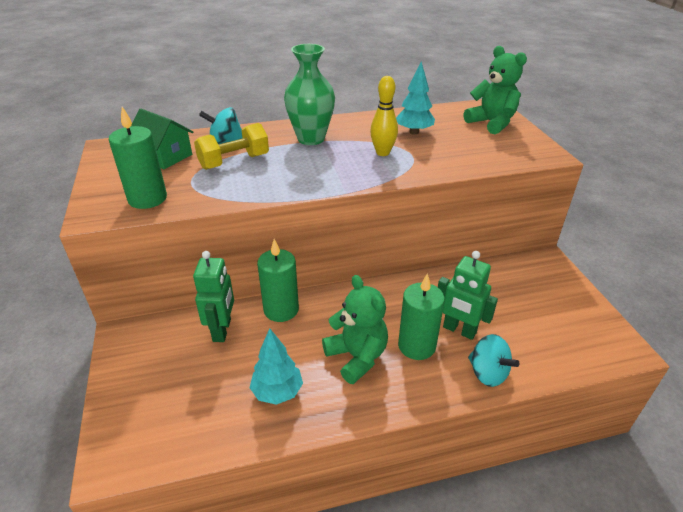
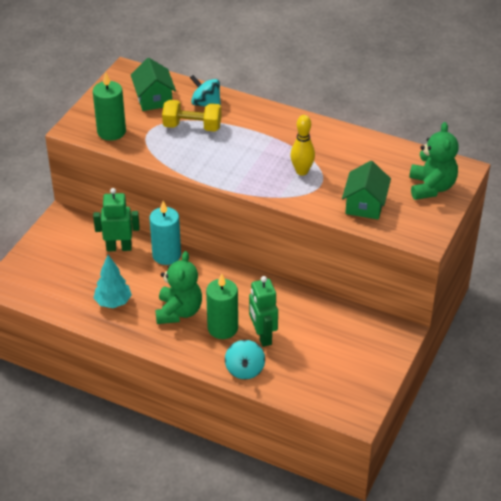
camera: 40 degrees right, 5 degrees up
green robot [193,251,234,342] -> green robot turned 135 degrees counterclockwise [93,188,140,252]
green candle [257,239,299,322] -> turquoise candle [149,201,181,265]
green vase [284,44,335,145] -> none
turquoise tree [396,61,435,134] -> none
none -> green house [342,161,391,219]

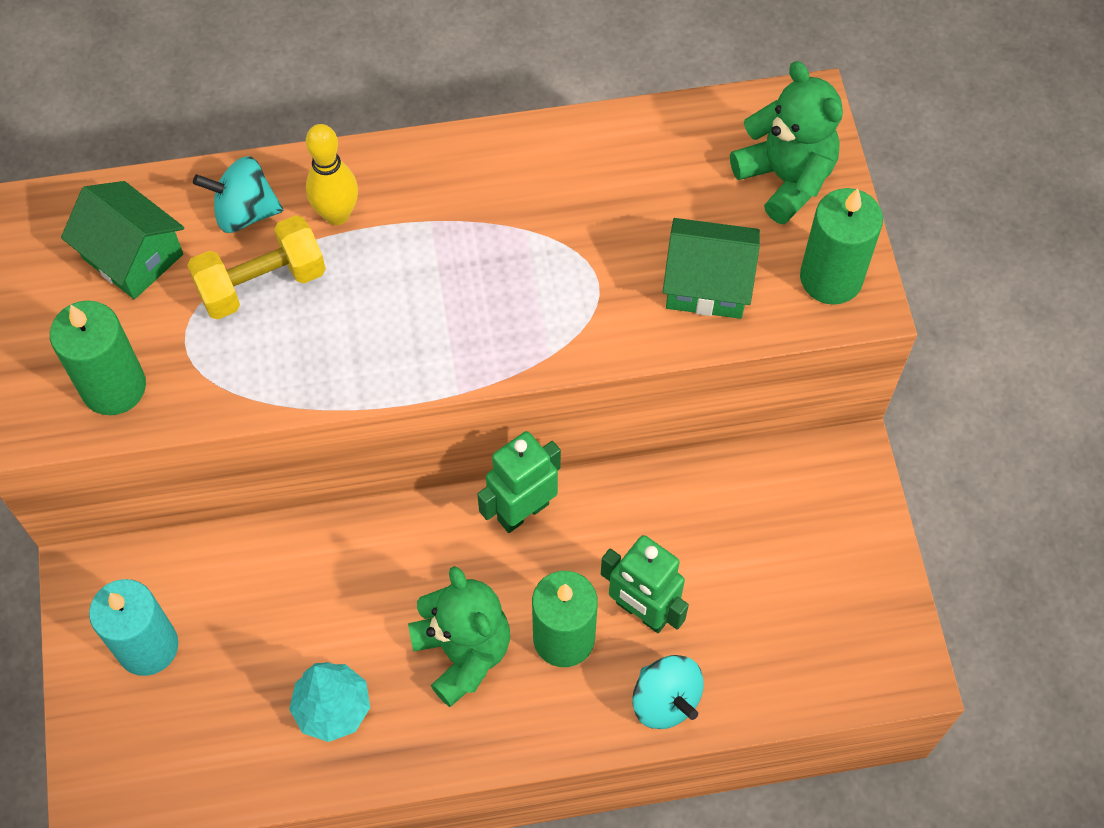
camera: 35 degrees left, 20 degrees up
green robot [93,188,140,252] -> green robot moved to [477,431,561,533]
turquoise candle [149,201,181,265] -> turquoise candle moved to [89,579,178,676]
yellow bowling pin [290,115,315,176] -> yellow bowling pin moved to [306,124,358,225]
green house [342,161,391,219] -> green house turned 60 degrees counterclockwise [663,218,760,319]
none -> green candle [800,188,883,305]

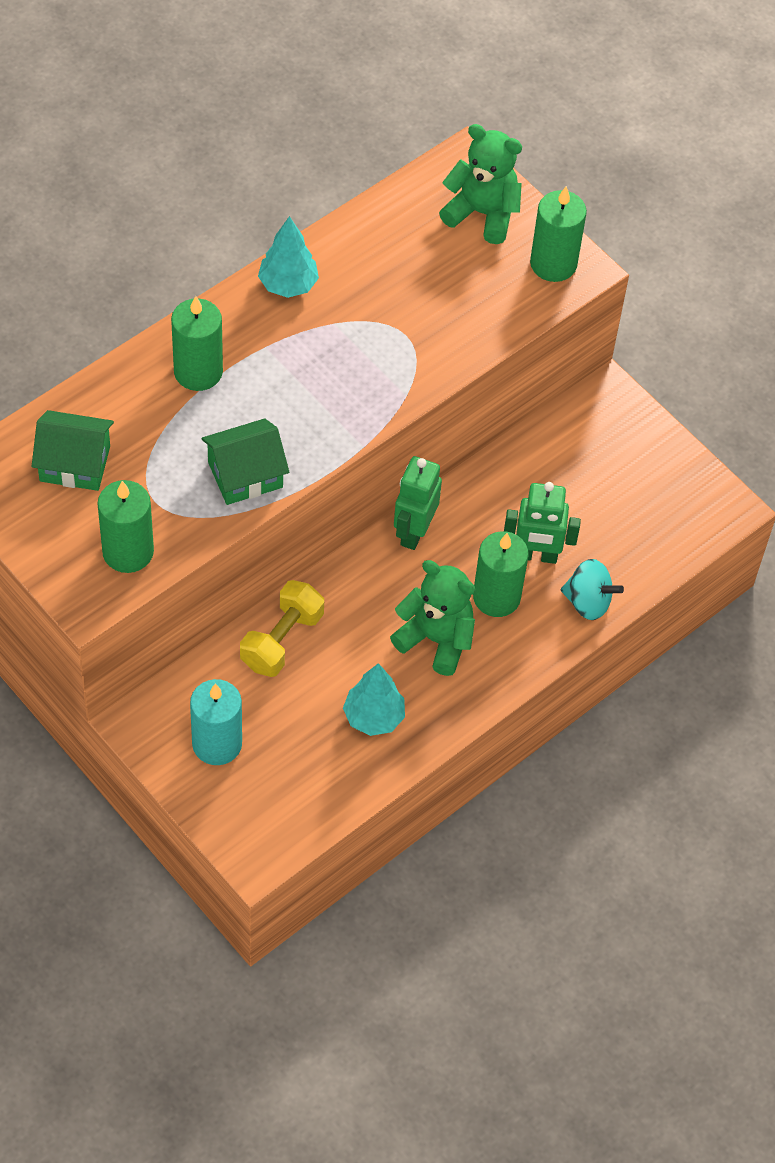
camera: 35 degrees left, 5 degrees down
yellow dumbbell [187,215,326,319] -> yellow dumbbell moved to [240,580,324,677]
turquoise spinning top [193,156,283,233] -> none
yellow bowling pin [306,124,358,225] -> green candle [171,296,223,391]
green house [663,218,760,319] -> green house moved to [202,418,289,505]
none -> turquoise tree [258,216,319,298]

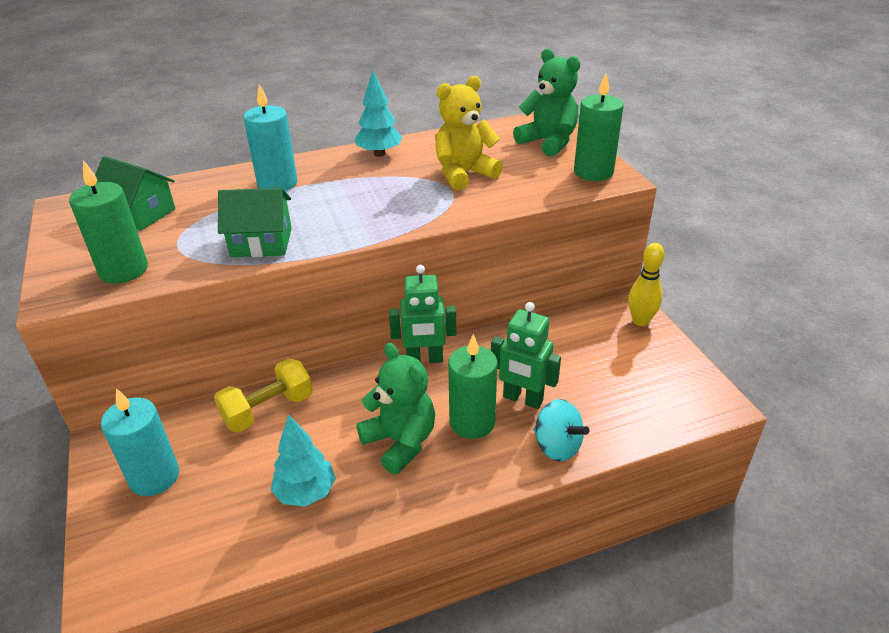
camera: 25 degrees right, 20 degrees down
green candle [171,296,223,391] -> turquoise candle [243,84,297,191]
green robot [394,456,442,550] -> green robot turned 135 degrees counterclockwise [389,265,456,363]
none -> yellow teddy bear [435,76,503,191]
none -> yellow bowling pin [628,243,665,326]

